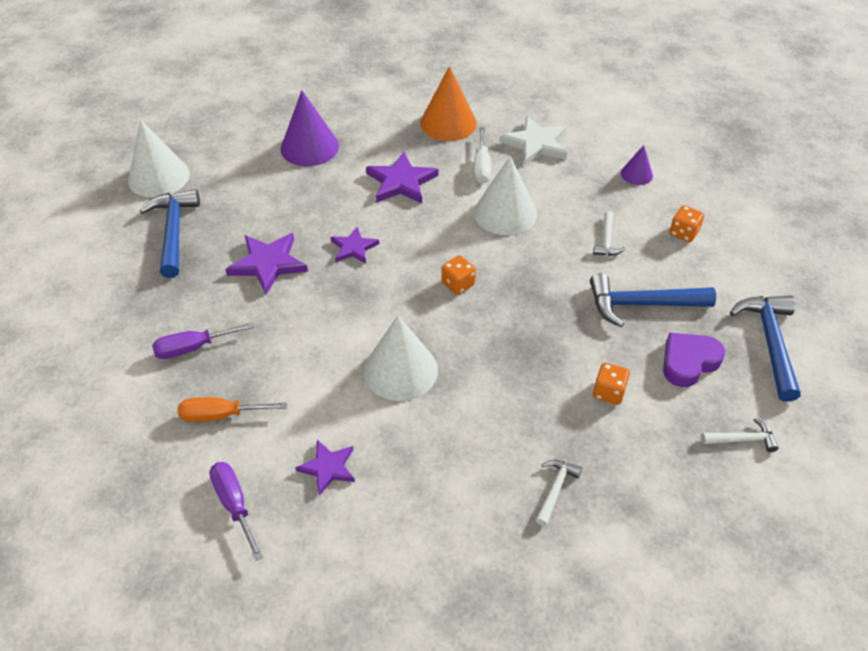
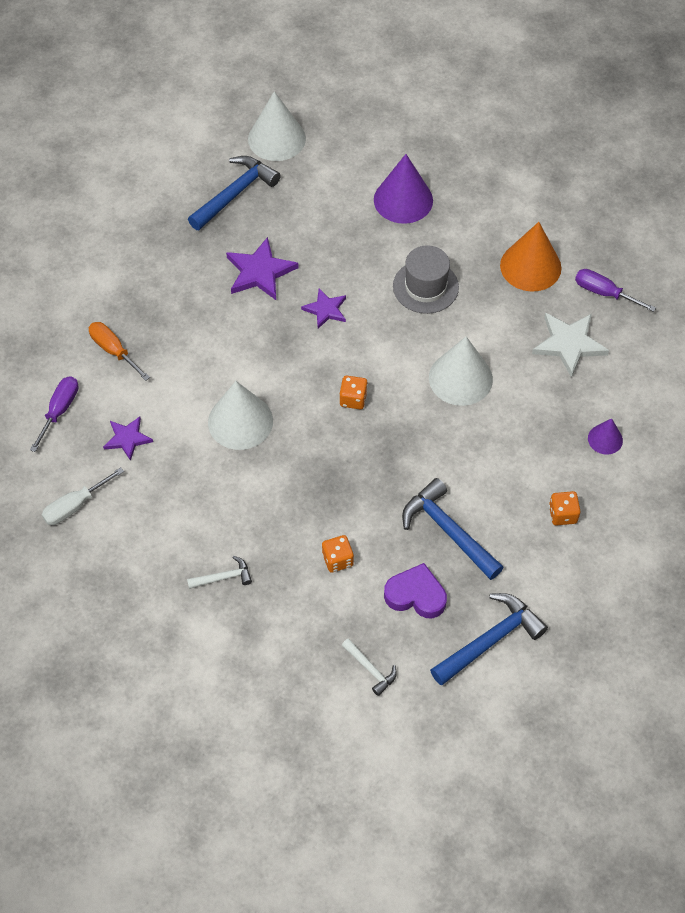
camera: 50 degrees right, 10 degrees up
purple screwdriver [152,322,254,359] -> purple screwdriver moved to [575,269,656,312]
purple star [366,152,438,203] -> grey hat [393,245,459,314]
white screwdriver [474,127,491,184] -> white screwdriver moved to [42,467,124,525]
white hammer [593,211,625,256] -> none

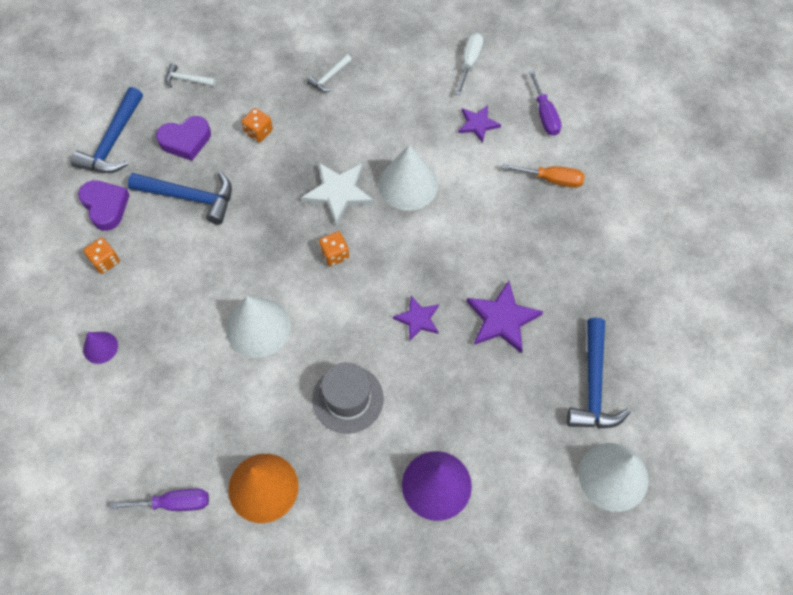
camera: 145 degrees right, 5 degrees up
white star [532,313,609,378] -> white star moved to [301,162,374,225]
none -> purple heart [78,180,130,231]

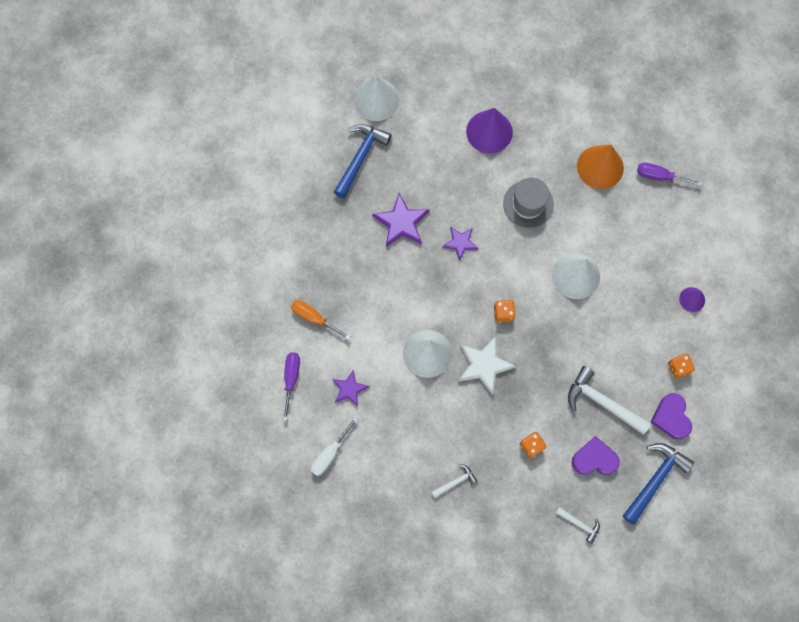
camera: 160 degrees left, 10 degrees up
blue hammer [128,172,232,225] -> white hammer [568,366,651,435]

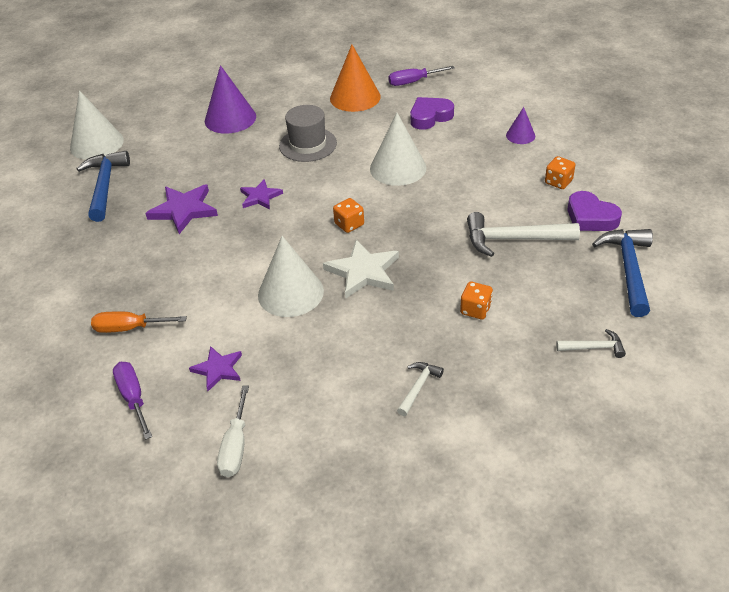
camera: 30 degrees left, 30 degrees down
purple heart [572,436,620,475] -> purple heart moved to [410,97,454,130]

